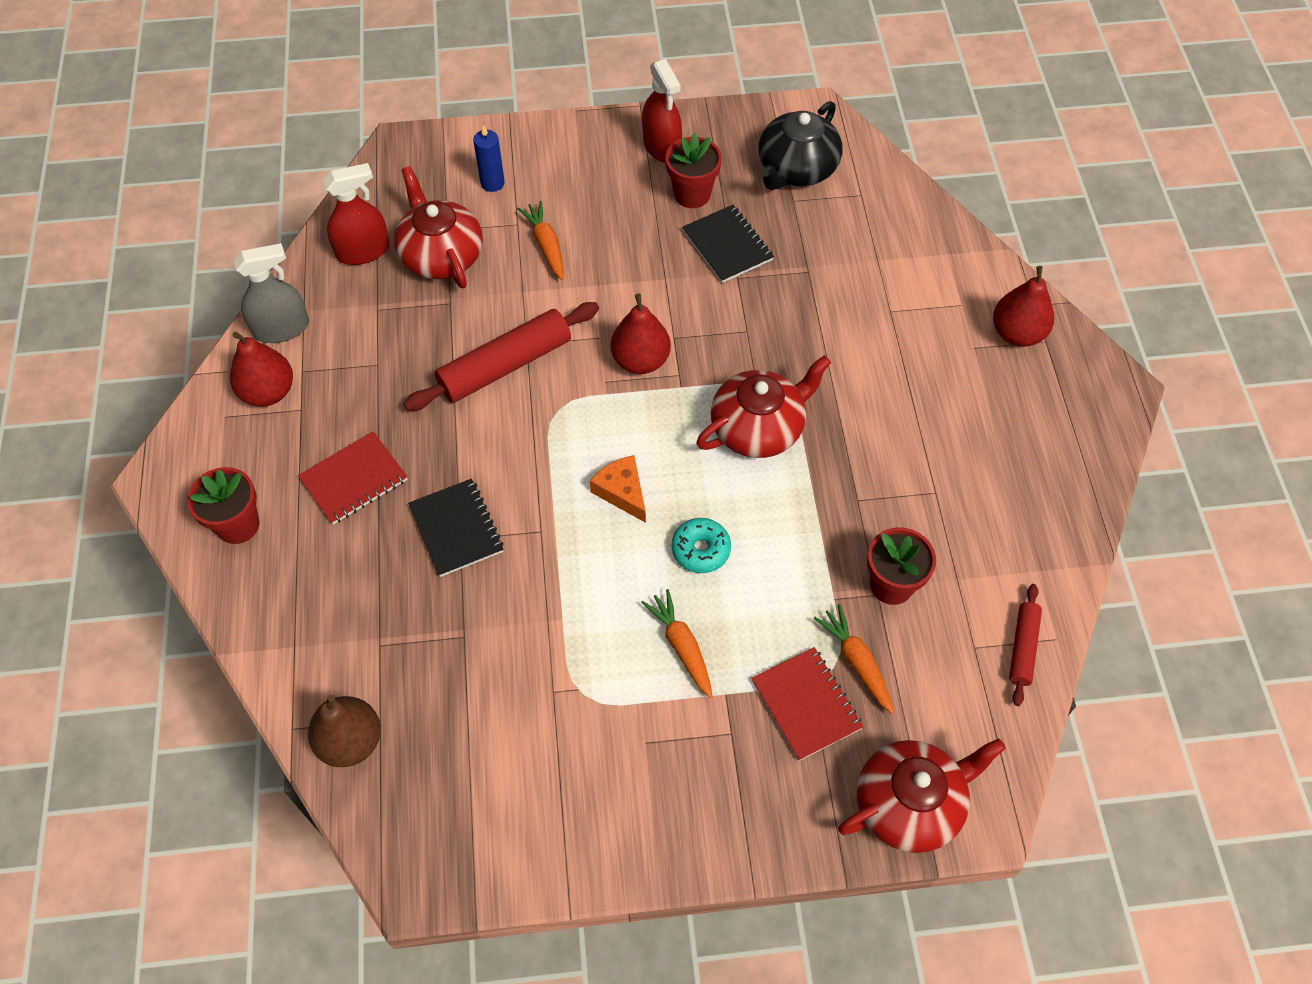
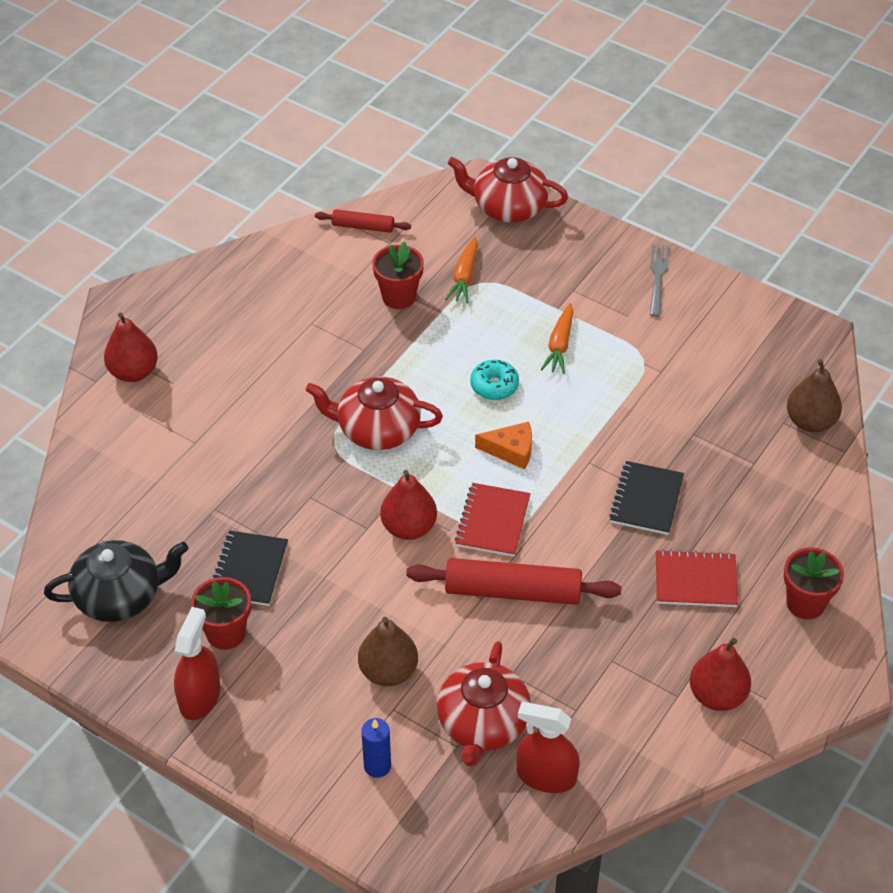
camera: 140 degrees left, 10 degrees down
grey spray bottle [234,243,309,343] -> none
orange carrot [517,201,563,280] -> brown pear [358,617,418,686]
orange cheese [590,455,646,523] -> orange cheese turned 90 degrees counterclockwise [475,422,532,469]
red notebook [752,647,863,761] -> red notebook moved to [455,483,531,557]
red rolling pin [1009,584,1042,706] -> red rolling pin turned 45 degrees clockwise [315,209,411,233]
none -> grey fork [650,244,670,317]

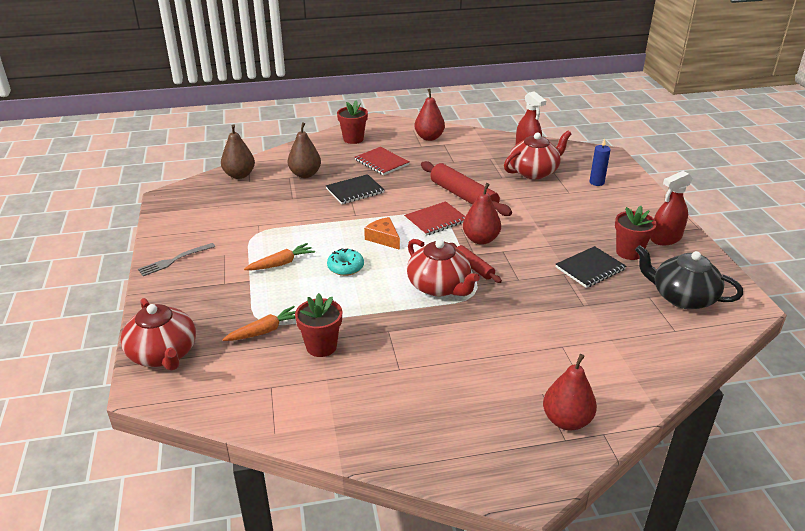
camera: 135 degrees left, 15 degrees down
red rolling pin [315,209,411,233] -> red rolling pin moved to [450,243,502,283]
brown pear [358,617,418,686] -> brown pear moved to [288,122,321,178]

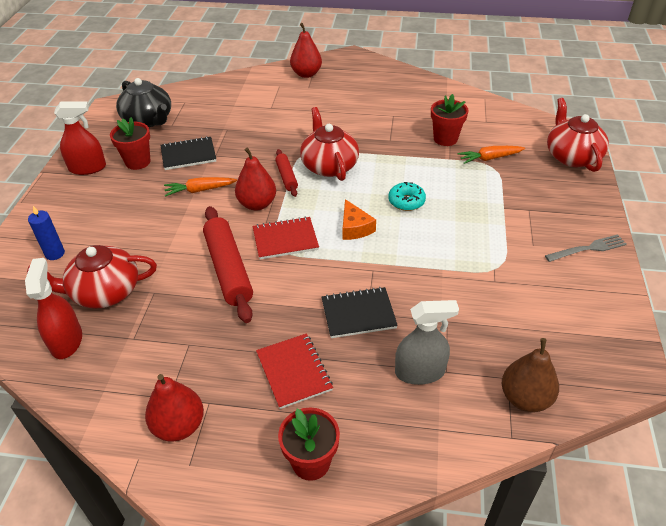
camera: 160 degrees left, 10 degrees up
orange carrot [244,243,315,270] -> orange carrot moved to [164,177,237,197]
brown pear [288,122,321,178] -> grey spray bottle [395,300,459,385]

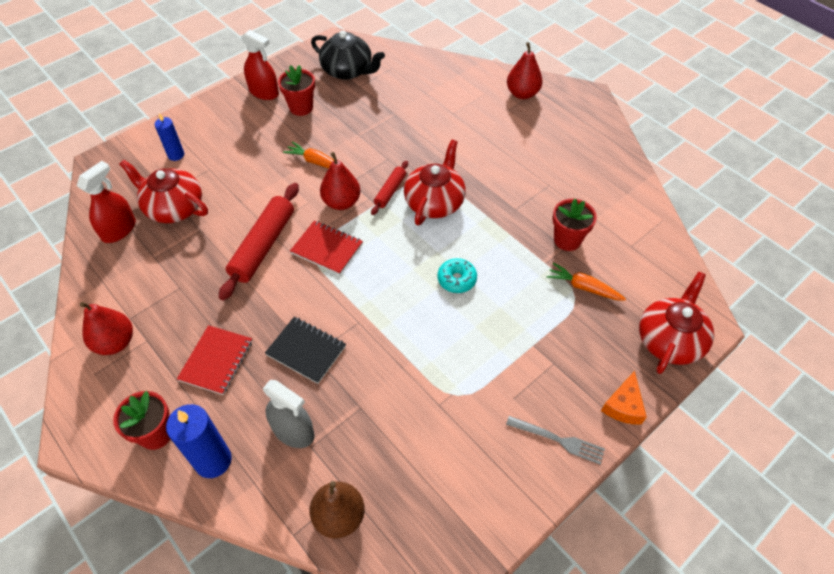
camera: 40 degrees right, 10 degrees up
black teapot [116,78,171,127] -> black teapot turned 60 degrees counterclockwise [311,31,385,80]
black notebook [161,136,216,170] -> none
orange cheese [343,199,376,240] -> orange cheese moved to [601,371,647,425]
none -> blue candle [166,404,232,478]

